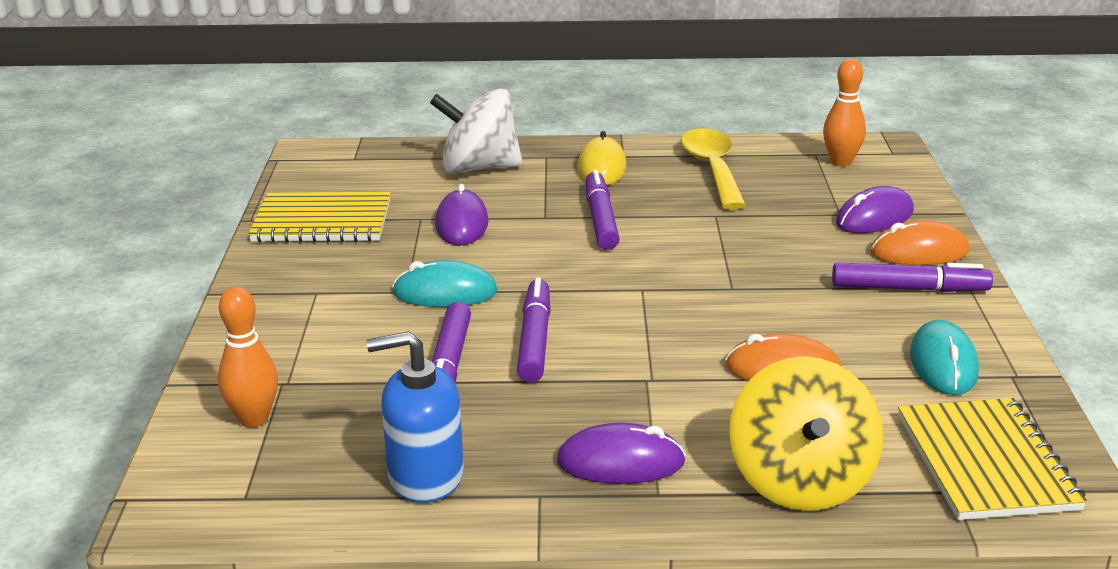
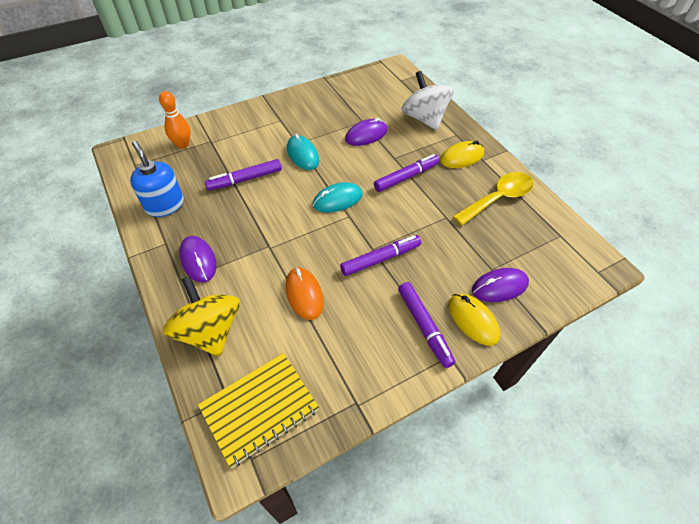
camera: 60 degrees right, 25 degrees up
yellow notebook [248,192,391,243] -> none
purple marker [517,277,551,383] -> purple marker moved to [340,235,421,276]
yellow spinning top [729,356,883,511] -> yellow spinning top turned 90 degrees clockwise [163,276,240,357]
orange bowling pin [823,59,866,166] -> none
purple mouse [836,186,914,233] -> purple mouse turned 45 degrees counterclockwise [472,268,529,302]
orange mouse [871,221,970,265] -> yellow mouse [448,294,500,346]
turquoise mouse [910,320,979,395] -> turquoise mouse moved to [313,182,363,213]

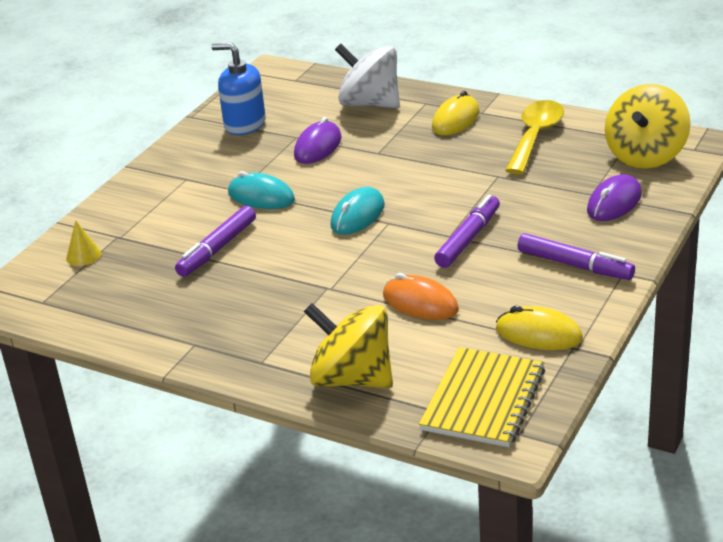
camera: 30 degrees left, 20 degrees down
blue soap dispenser [130,141,184,217] -> blue soap dispenser moved to [211,43,266,135]
orange bowling pin [159,91,190,149] -> yellow cone [66,220,101,266]
purple mouse [179,236,217,283] -> none
purple marker [374,154,440,192] -> none
yellow mouse [448,294,500,346] -> yellow mouse moved to [496,306,583,350]
none -> yellow spinning top [605,84,691,169]

